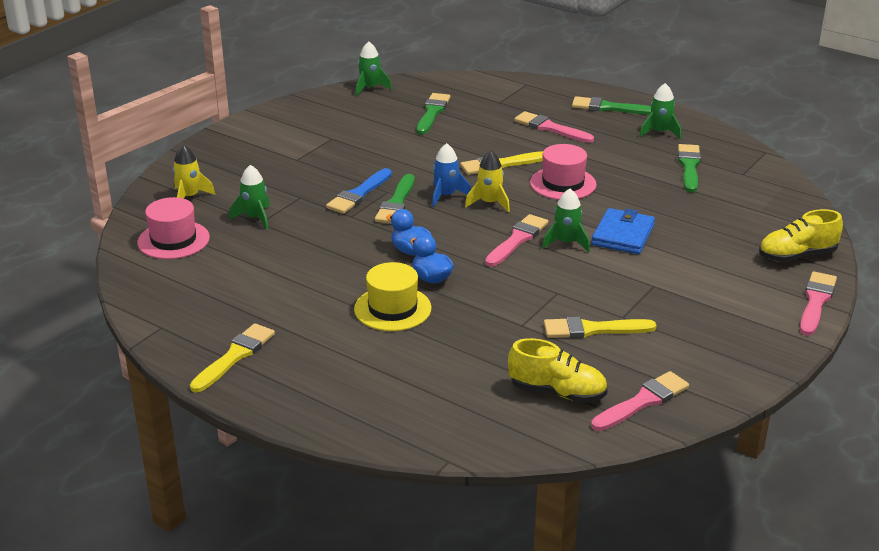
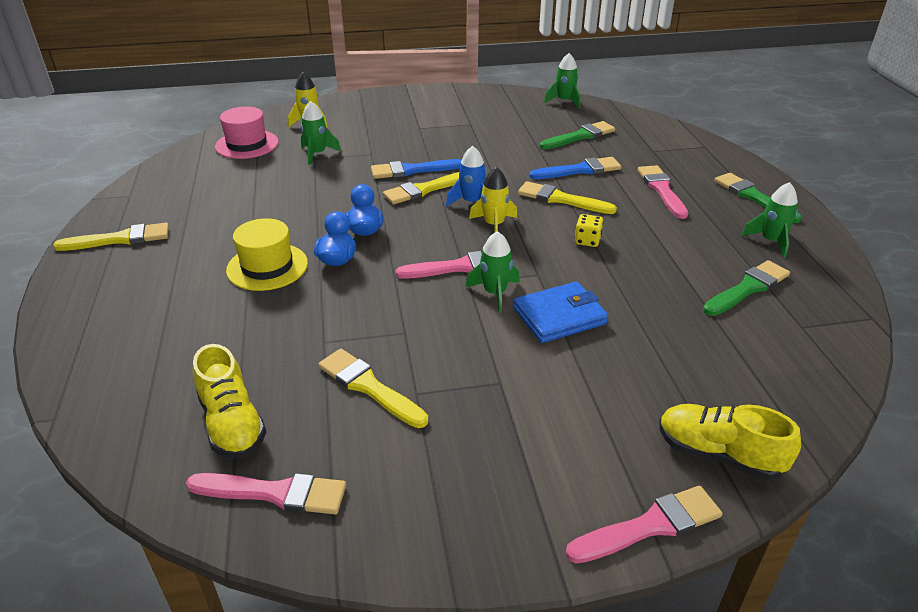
camera: 45 degrees right, 5 degrees up
green brush [375,174,415,224] -> yellow brush [383,172,459,205]
pink hat [530,144,597,200] -> yellow dice [574,214,603,247]
none -> blue brush [530,157,621,179]

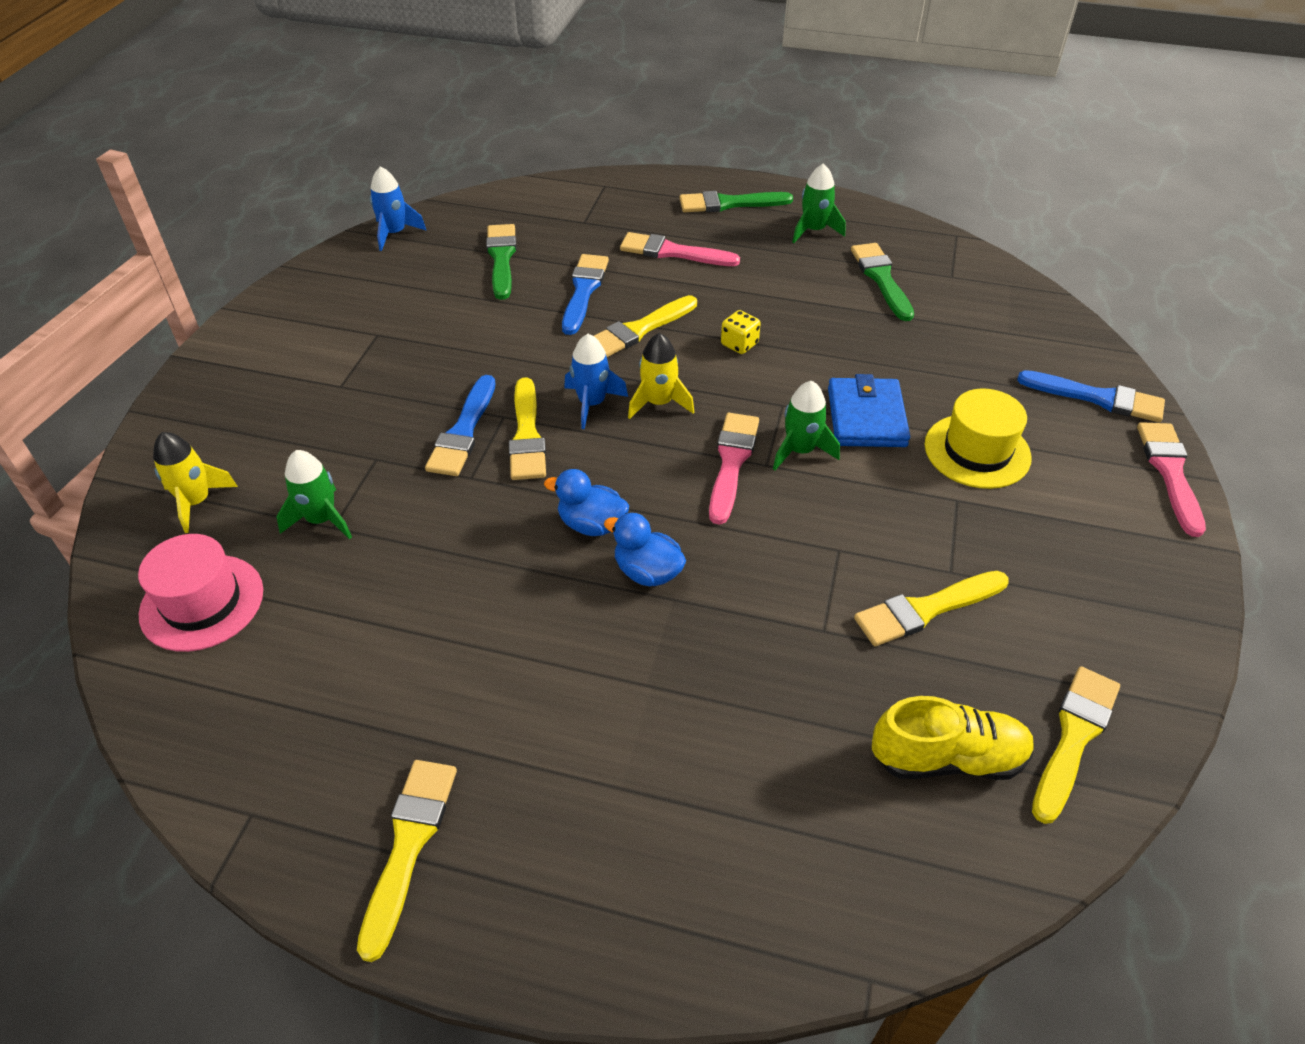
camera: 65 degrees left, 10 degrees up
pink brush [186,473,346,514] -> yellow brush [1032,666,1120,824]
yellow hat [226,218,308,291] -> yellow hat moved to [925,388,1032,489]
green rocket [544,53,580,108] -> blue rocket [370,166,426,251]
yellow shoe [659,404,801,480] -> blue brush [1017,370,1165,423]

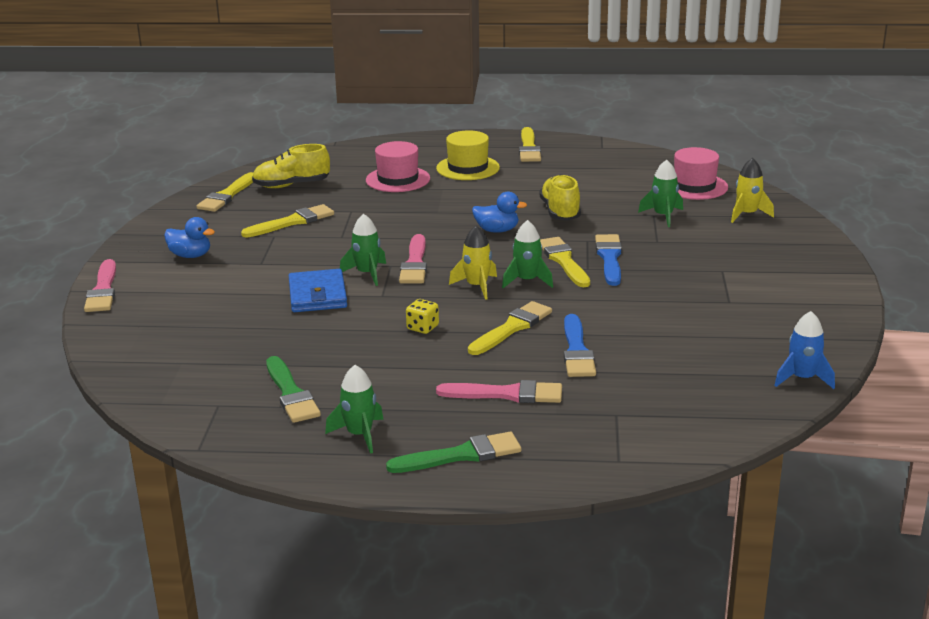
camera: 170 degrees right, 20 degrees down
green brush [486,224,516,300] -> none
blue rocket [564,334,628,429] -> green rocket [502,220,553,288]
blue duck [604,513,686,586] -> blue duck moved to [164,217,215,258]
yellow hat [925,388,1032,489] -> yellow hat moved to [436,130,500,180]
blue brush [1017,370,1165,423] -> none
none -> pink hat [366,141,430,192]
none -> yellow shoe [539,174,581,221]

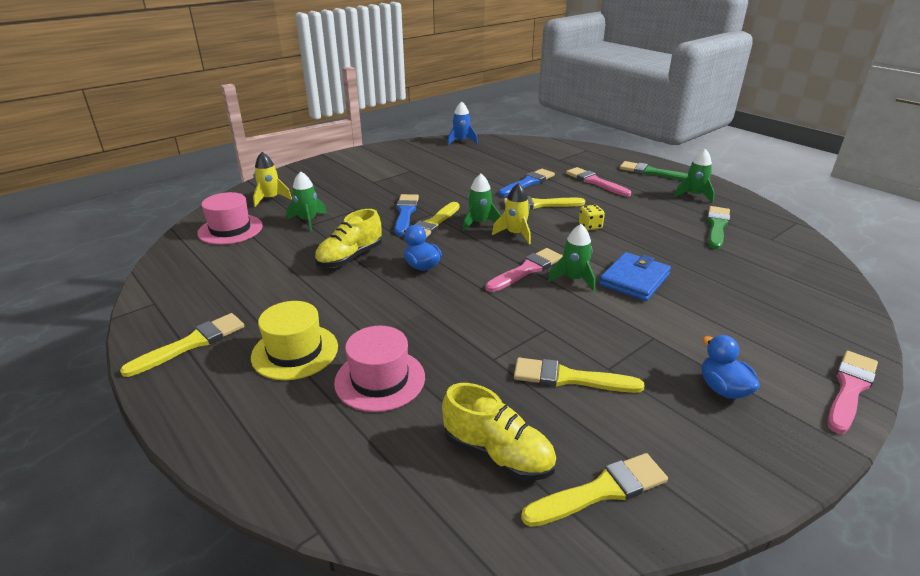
camera: 135 degrees left, 5 degrees up
blue brush [595,234,622,286] -> blue brush turned 135 degrees clockwise [395,194,419,236]

